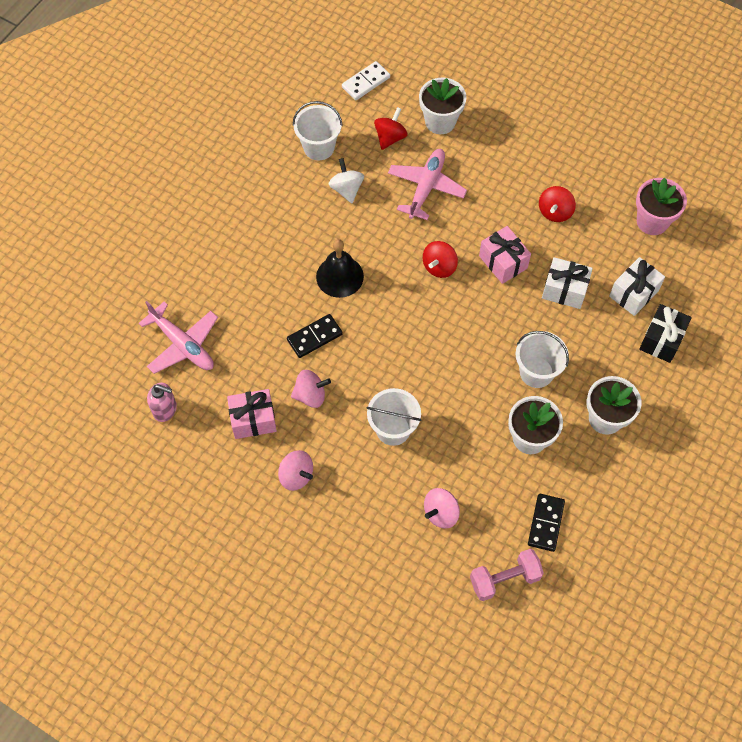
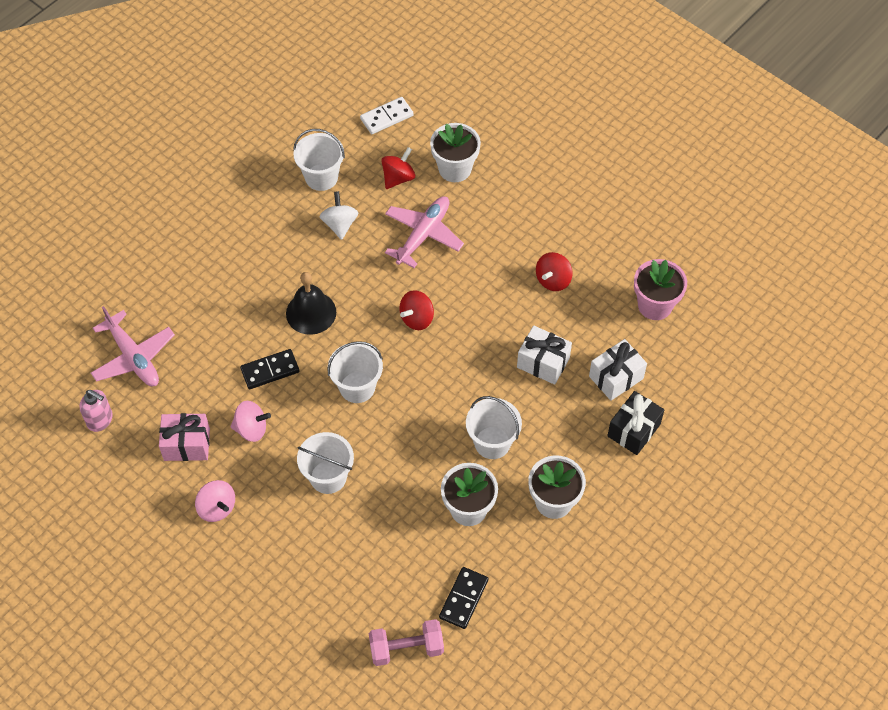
camera: 10 degrees right, 5 degrees down
pink spinning top [424,488,460,529] -> none
pink gift [479,226,531,284] -> none
none -> white bucket [327,341,383,403]

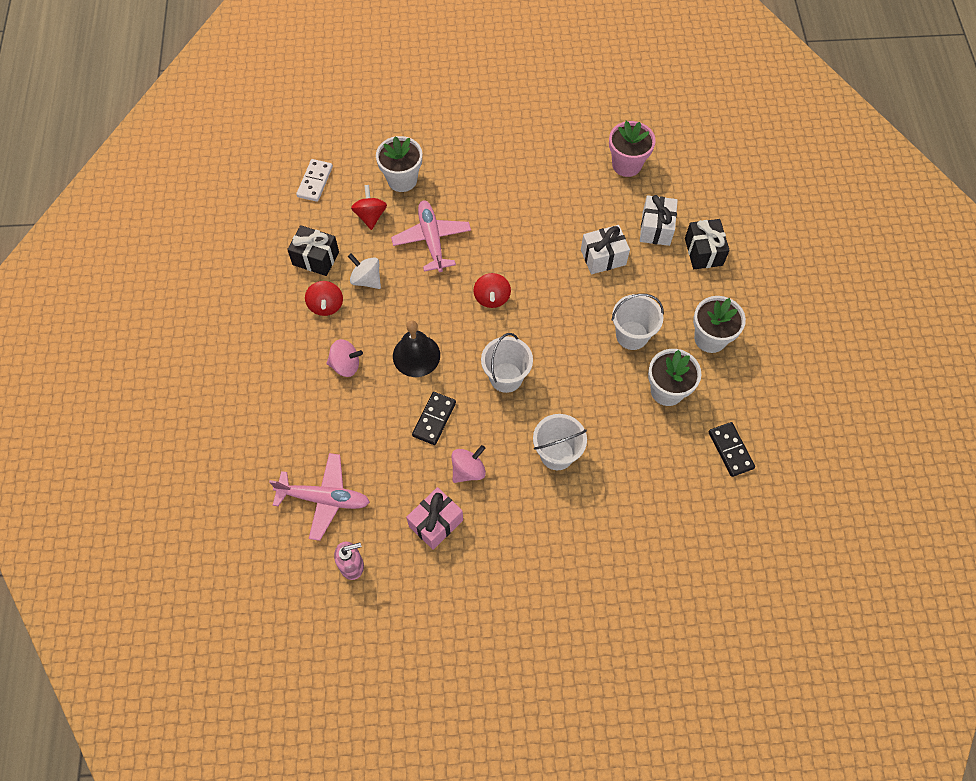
camera: 45 degrees left, 5 degrees up
pink spinning top [195,480,235,522] -> pink spinning top moved to [326,339,363,377]
white bucket [293,129,345,191] -> black gift [287,225,339,276]
pink dumbbell [369,619,444,666] -> none
red spinning top [536,252,573,291] -> red spinning top moved to [305,281,343,316]

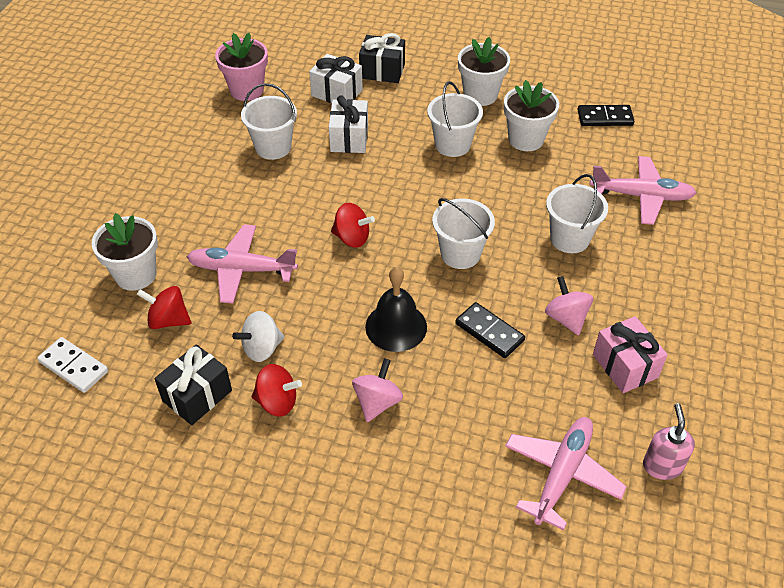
camera: 70 degrees left, 15 degrees down
none -> white bucket [241,83,297,160]
none -> pink plane [590,156,696,225]

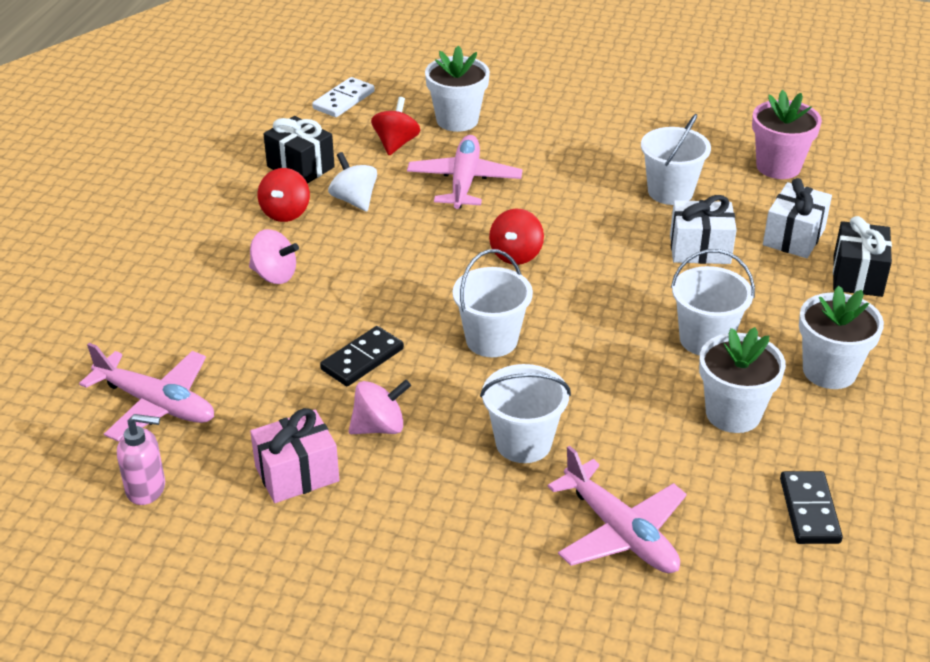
camera: 90 degrees right, 10 degrees down
black bell [365,267,427,352] -> none
pink plane [590,156,696,225] -> pink plane turned 45 degrees counterclockwise [547,446,687,573]

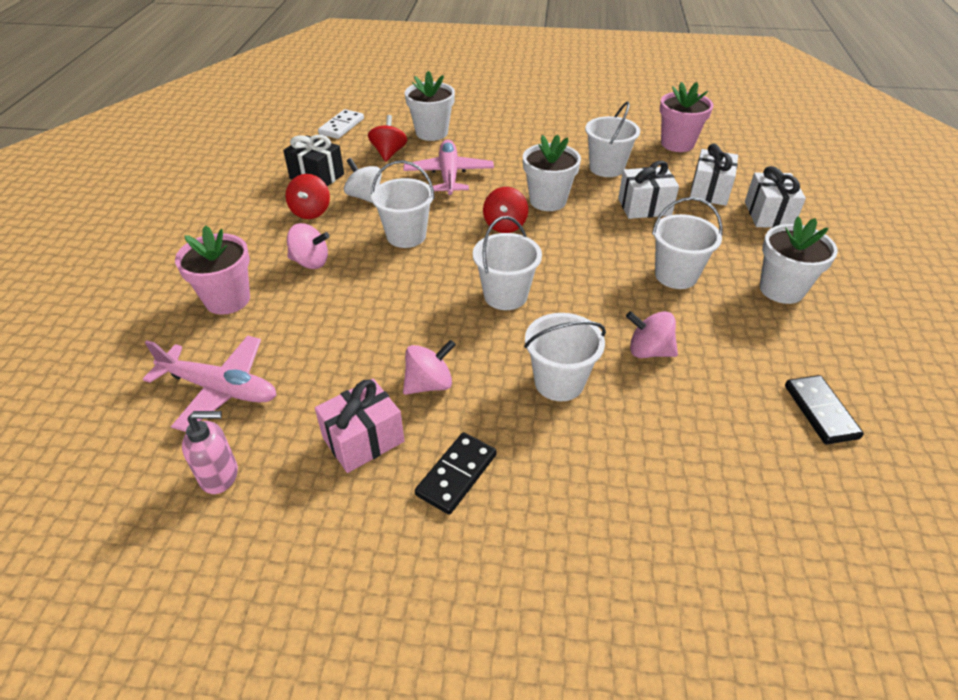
camera: 10 degrees left, 5 degrees up
black domino [320,326,404,386] -> black domino moved to [415,432,497,515]
pink plane [547,446,687,573] -> none
white flower pot [699,327,786,433] -> white flower pot moved to [523,134,581,211]
black gift [833,216,892,297] -> white gift [745,166,806,228]
none -> pink flower pot [175,225,250,315]
none -> white bucket [371,160,435,248]
none -> pink spinning top [626,311,678,358]

